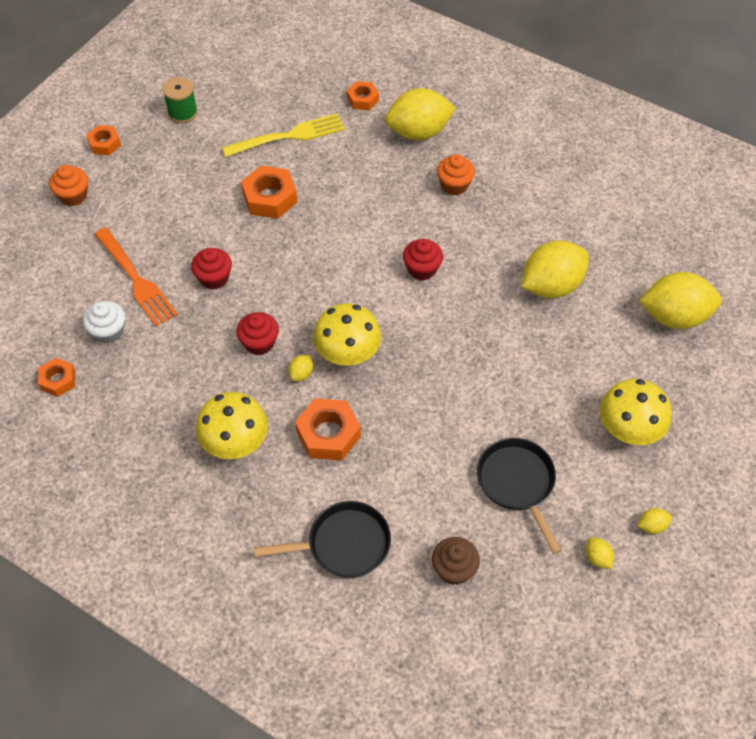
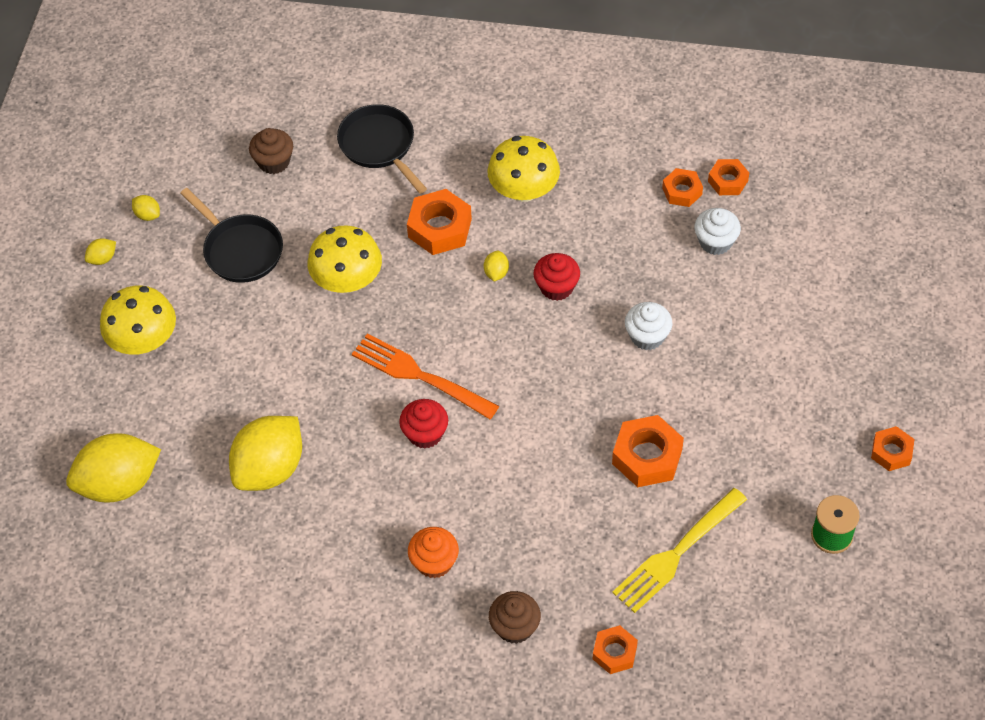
camera: 160 degrees right, 0 degrees up
orange cupcake [49,165,88,206] -> none
orange fork [94,228,178,327] -> orange fork moved to [352,334,499,419]
red cupcake [191,248,232,290] -> white cupcake [625,302,672,350]
black pan [254,501,391,578] -> black pan turned 90 degrees clockwise [337,104,427,194]
yellow mushroom [313,303,381,366] -> yellow mushroom moved to [308,225,382,293]
yellow lemon [385,88,456,140] -> brown cupcake [489,591,541,644]
none -> orange nut [662,168,703,207]

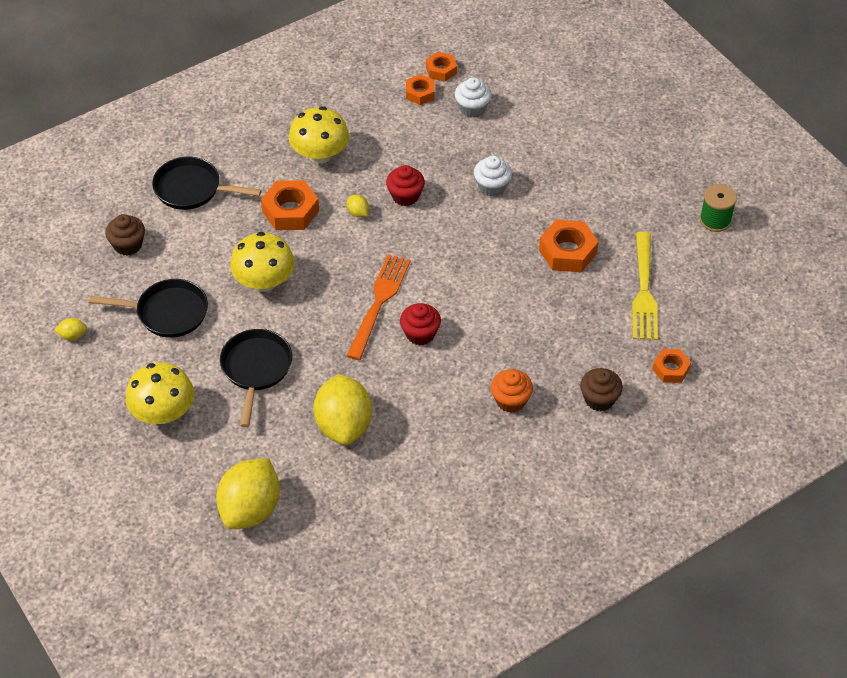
camera: 45 degrees left, 5 degrees down
yellow lemon [85,238,116,265] -> none
orange fork [352,334,499,419] -> orange fork turned 120 degrees clockwise [346,254,411,360]
orange nut [871,426,915,471] -> none
none -> black pan [220,329,292,427]

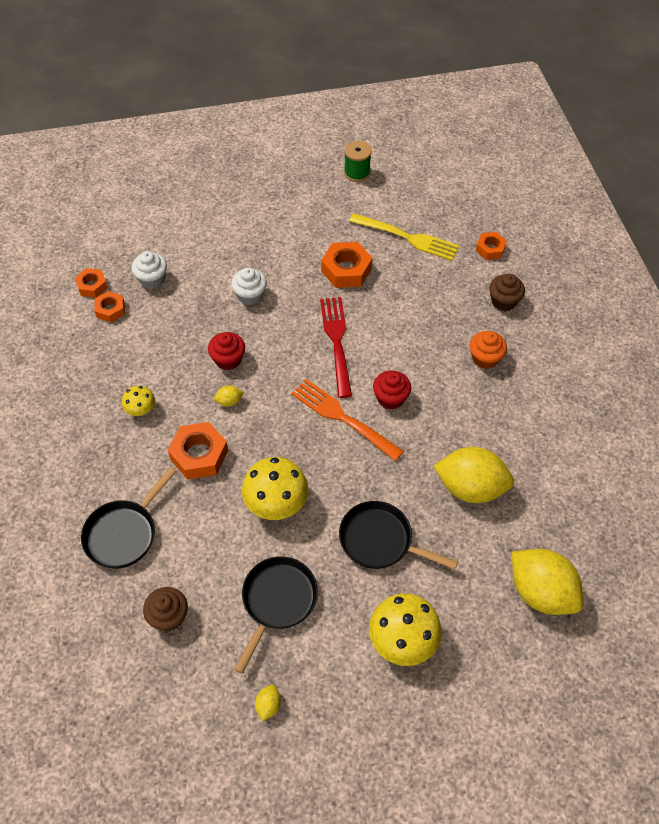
camera: 70 degrees left, 5 degrees up
yellow mushroom [289,106,349,164] -> yellow mushroom [122,386,155,416], size x0.54
none -> red fork [320,297,352,398]

